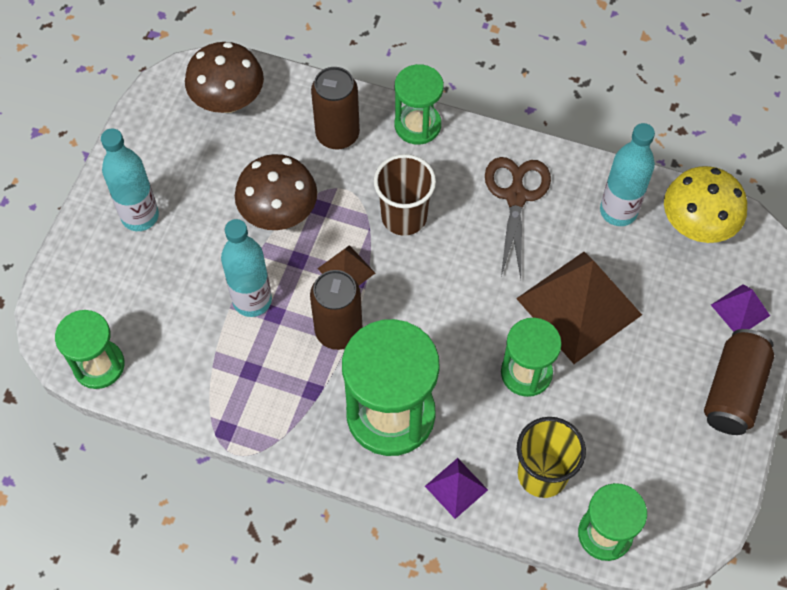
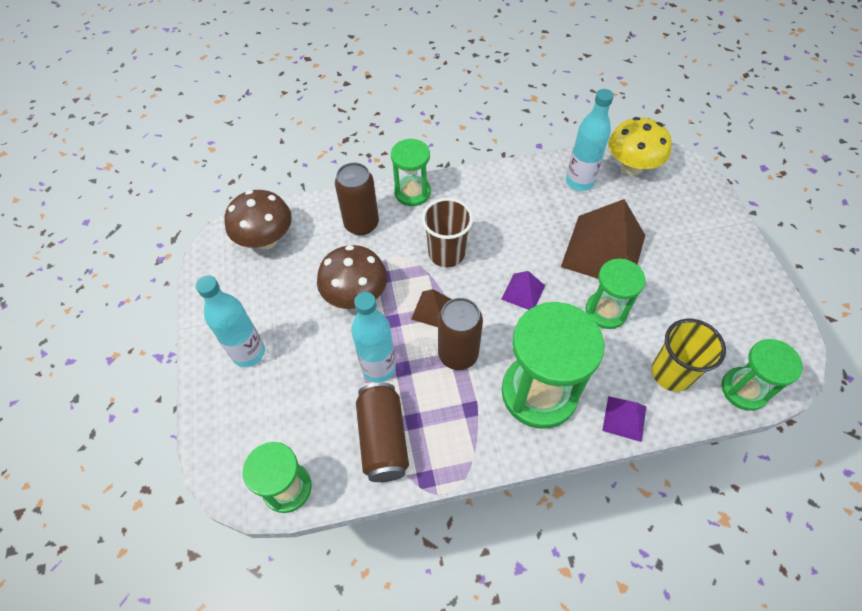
camera: 30 degrees left, 5 degrees down
brown scissors [485,157,551,279] -> none
brown can [704,329,774,435] -> brown can moved to [356,383,409,482]
purple pyramid [711,284,770,332] -> purple pyramid moved to [501,271,545,310]

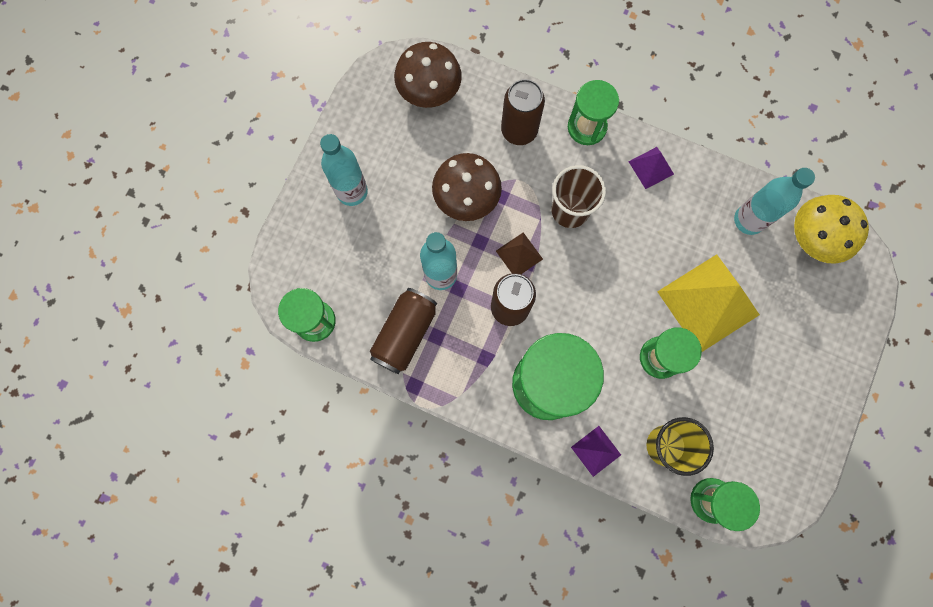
camera: 35 degrees right, 20 degrees up
purple pyramid [501,271,545,310] -> purple pyramid moved to [629,147,674,189]
brown pyramid [561,199,645,279] -> yellow pyramid [657,254,760,352]

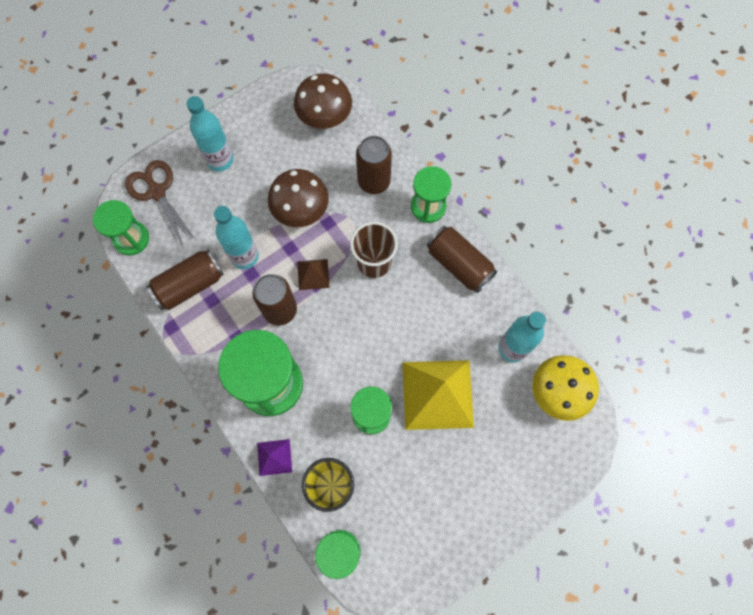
camera: 30 degrees right, 5 degrees down
purple pyramid [629,147,674,189] -> brown can [427,226,497,293]
none -> brown scissors [125,160,196,248]

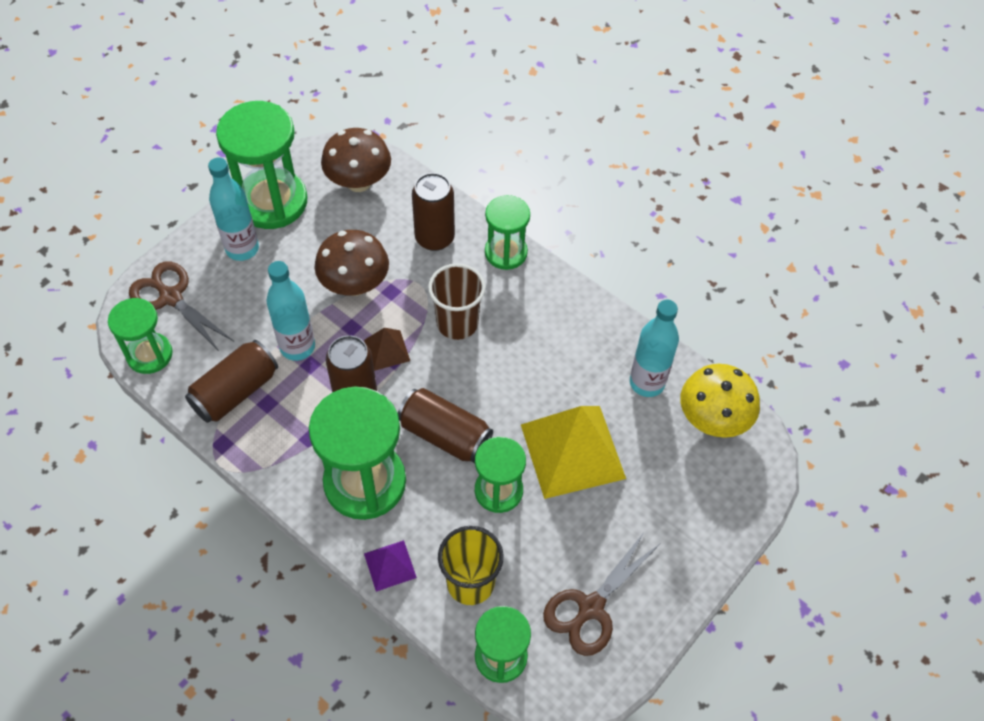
camera: 15 degrees left, 15 degrees down
brown can [427,226,497,293] -> brown can moved to [398,388,493,463]
none -> green hourglass [216,101,308,229]
none -> brown scissors [543,531,661,656]

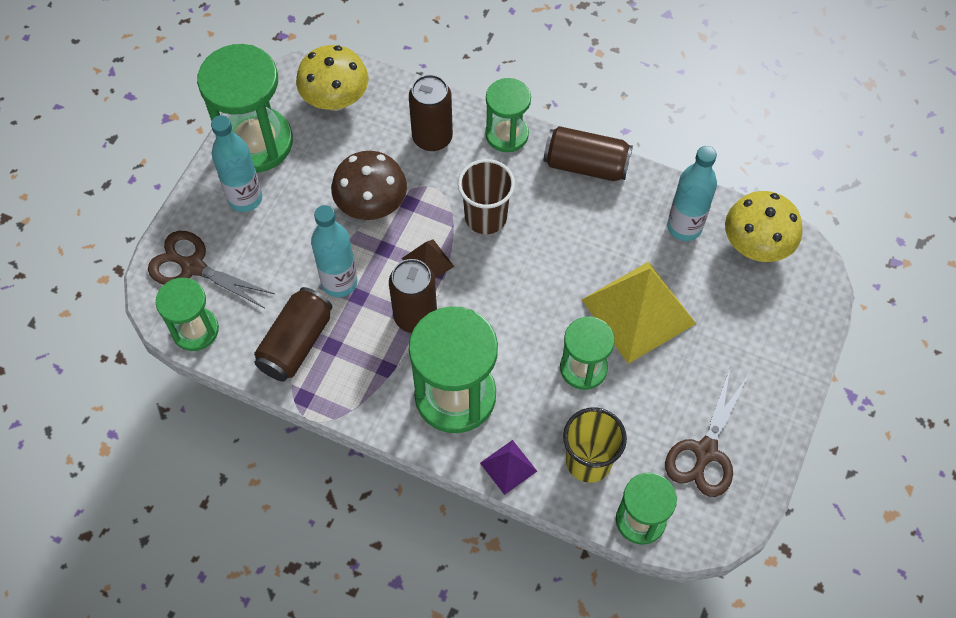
camera: 15 degrees left, 5 degrees up
brown mushroom [321,128,391,192] -> yellow mushroom [296,45,368,111]
brown can [398,388,493,463] -> brown can moved to [543,126,633,181]

